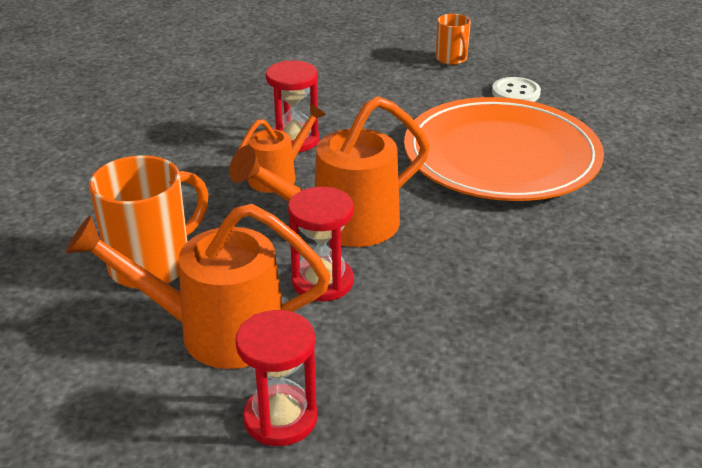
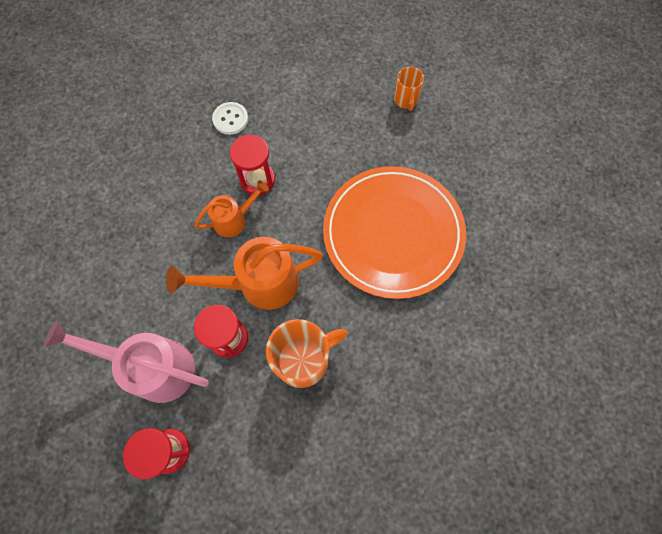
camera: 15 degrees right, 35 degrees up
orange watering can [65,204,330,369] -> pink watering can [43,321,209,403]
orange mug [89,155,208,289] -> orange mug moved to [266,319,348,388]
white button [492,77,541,102] -> white button moved to [212,102,248,135]

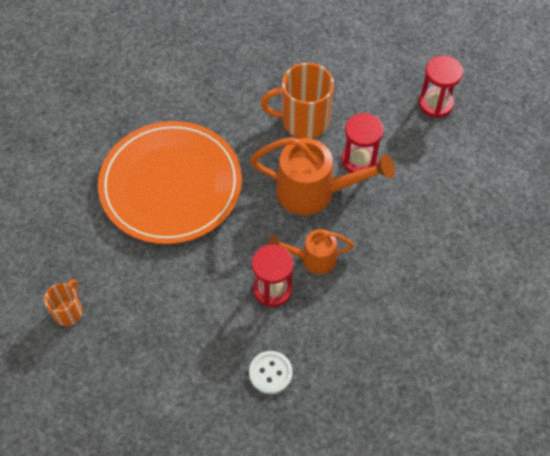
camera: 155 degrees left, 10 degrees down
pink watering can [43,321,209,403] -> none

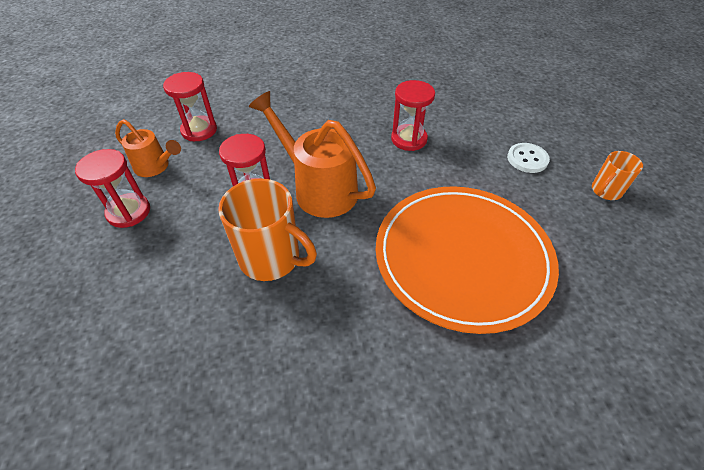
camera: 150 degrees left, 10 degrees down
white button [249,351,293,394] -> white button moved to [507,143,550,173]
orange watering can [269,229,354,274] -> orange watering can moved to [115,119,181,177]
none -> red hourglass [163,72,217,141]

